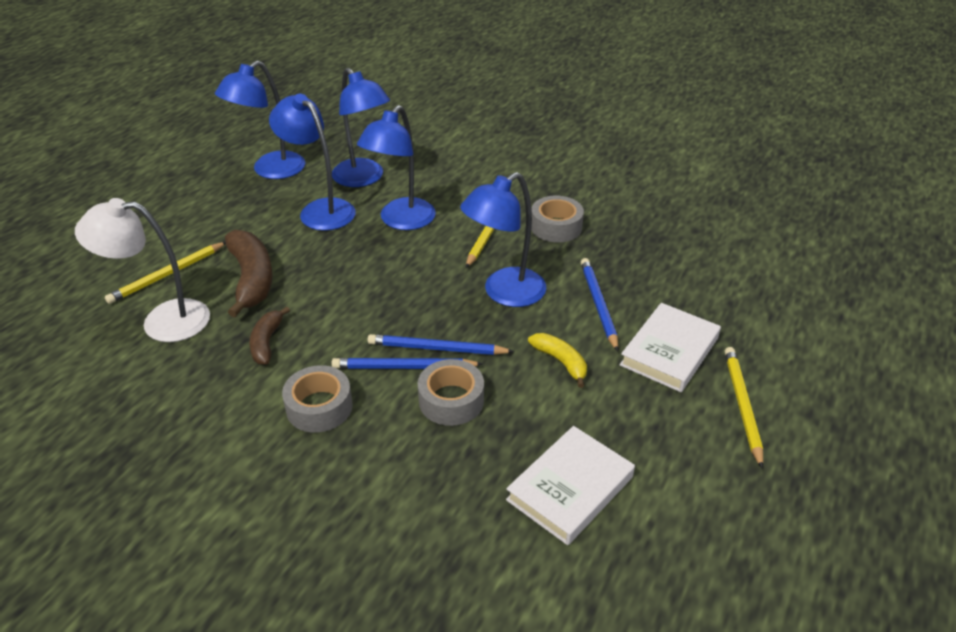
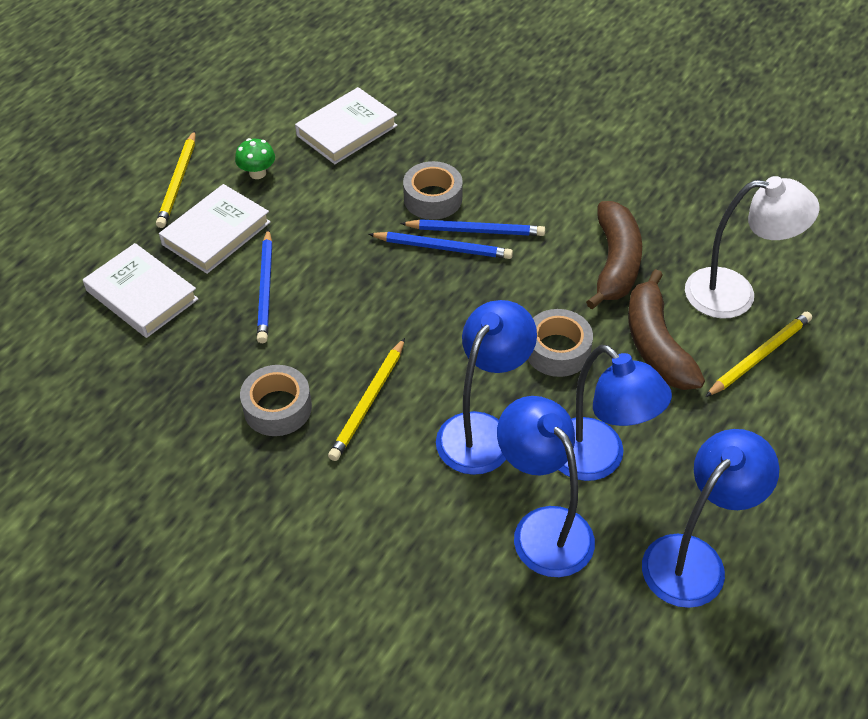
camera: 175 degrees left, 10 degrees up
brown banana [250,307,290,365] -> brown banana [586,201,642,309], size x1.73
grey tape [282,365,353,433] -> grey tape moved to [527,309,593,377]
blue lamp [460,172,547,307] -> none
yellow banana [528,333,587,388] -> none
none -> white book [83,243,199,338]
none -> green mushroom [235,138,275,179]

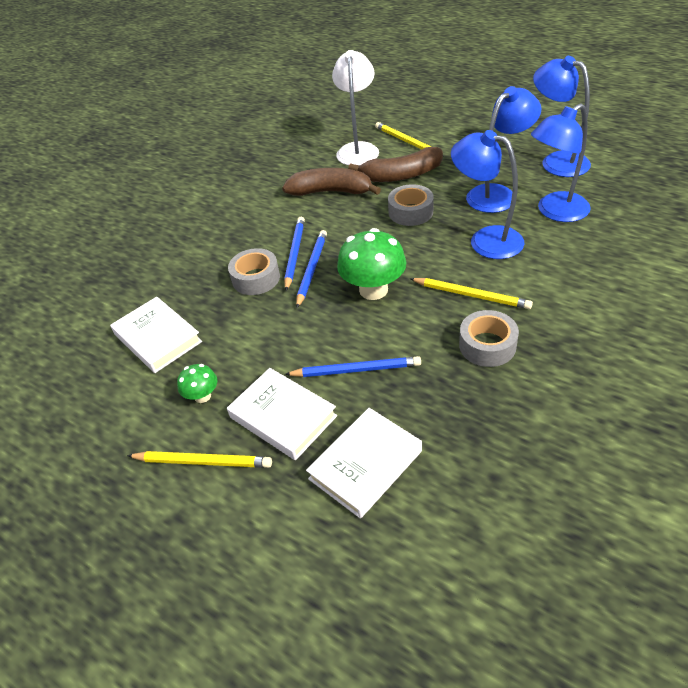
camera: 85 degrees left, 5 degrees down
none -> green mushroom [337,228,407,300]

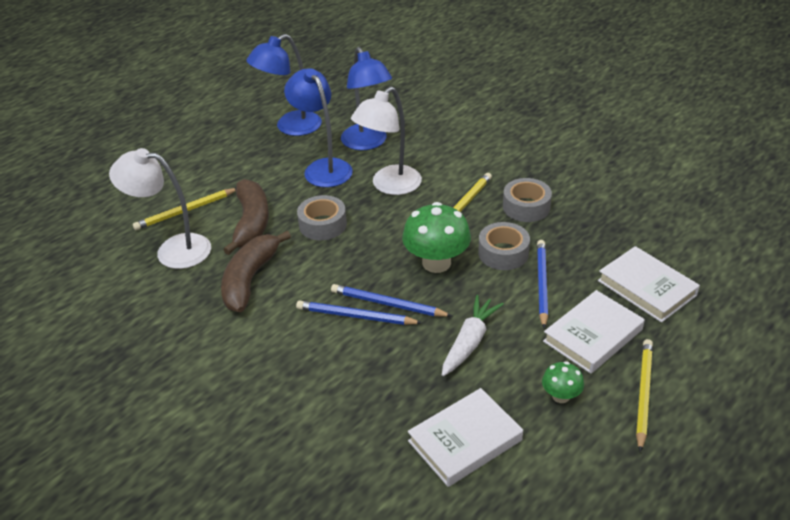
camera: 85 degrees left, 5 degrees down
grey tape [228,248,280,295] -> grey tape moved to [478,222,530,270]
blue lamp [451,130,524,259] -> white lamp [351,87,422,195]
none -> white carrot [442,295,504,376]

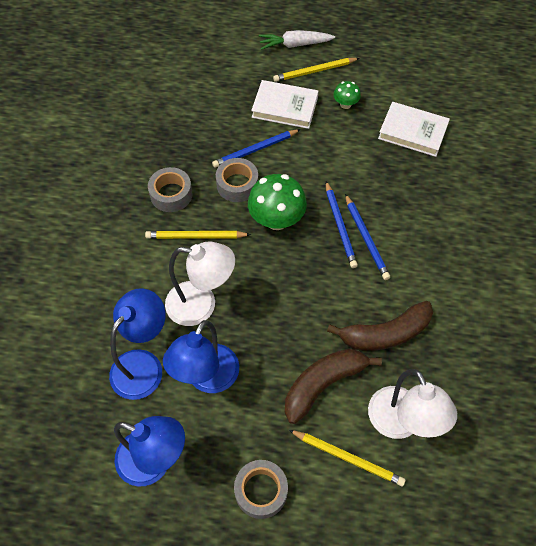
camera: 125 degrees left, 20 degrees up
grey tape [297,195,347,240] -> grey tape moved to [234,460,288,519]
white carrot [442,295,504,376] -> white carrot moved to [259,30,335,50]
white book [598,246,700,323] -> none

